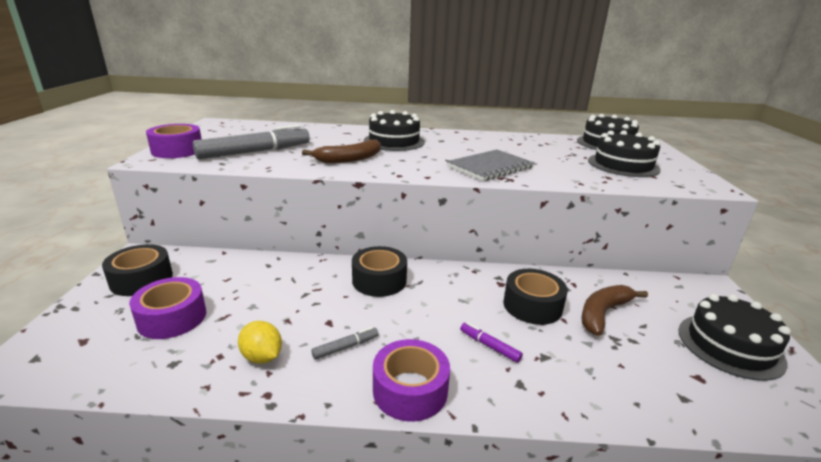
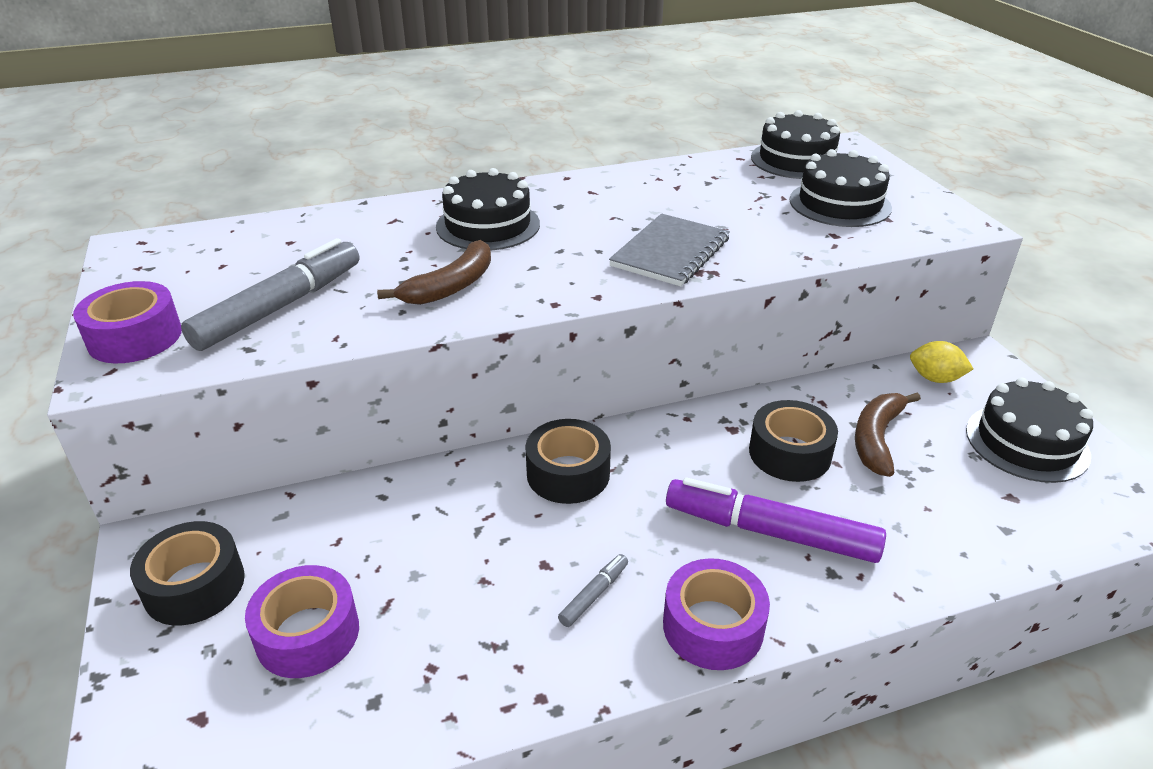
camera: 20 degrees left, 10 degrees up
yellow lemon [238,321,282,364] -> yellow lemon moved to [910,341,974,383]
purple marker [460,322,523,363] -> purple marker [666,477,886,563], size x2.30

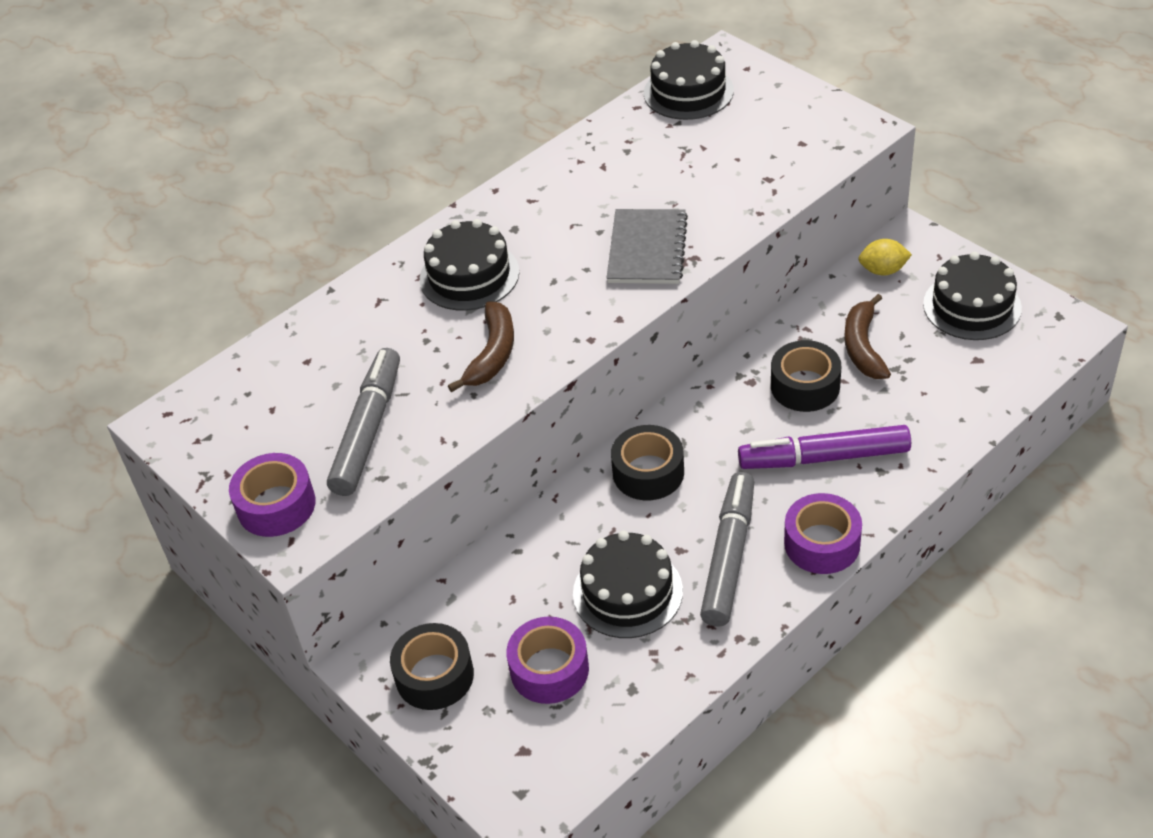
camera: 20 degrees left, 10 degrees up
grey marker [558,554,628,627] -> grey marker [700,472,754,627], size x2.30
black cake [789,149,892,227] -> black cake moved to [573,531,683,638]

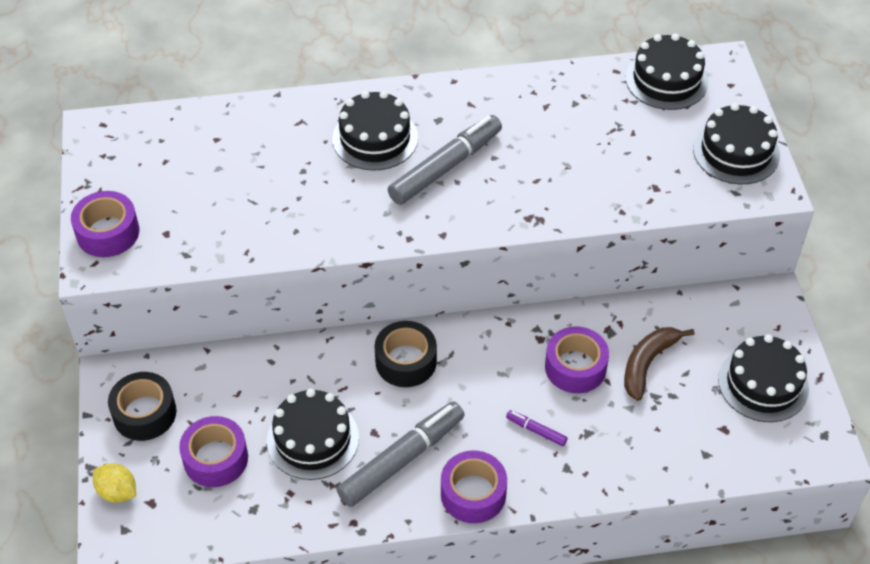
camera: 30 degrees right, 5 degrees up
grey marker [327,348,400,496] -> grey marker moved to [388,115,502,205]
brown banana [448,301,514,392] -> none
grey notebook [606,209,688,284] -> none
purple marker [738,425,911,469] -> purple marker [506,410,568,446], size x0.43
black tape [771,340,841,412] -> purple tape [545,326,609,393]
yellow lemon [858,239,912,275] -> yellow lemon moved to [93,463,136,503]
none -> black cake [693,103,780,184]

